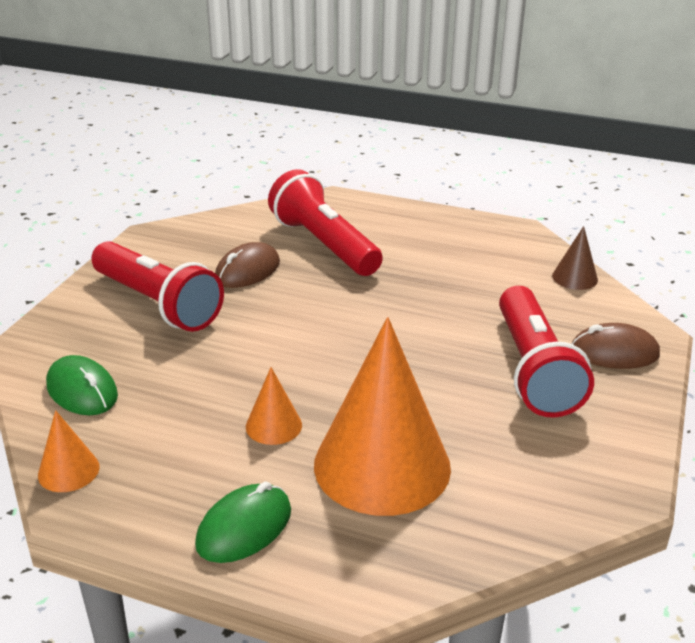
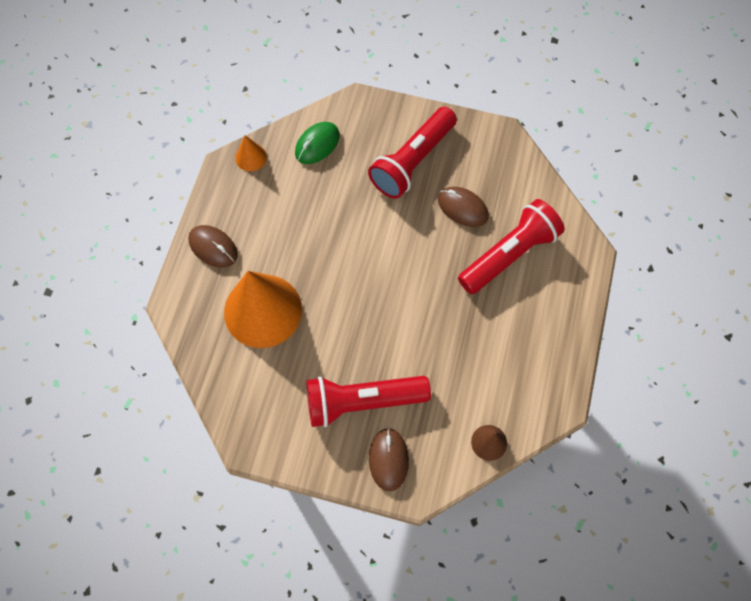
camera: 85 degrees right, 35 degrees up
green mouse [195,481,291,563] -> brown mouse [188,225,238,268]
orange cone [246,367,302,445] -> none

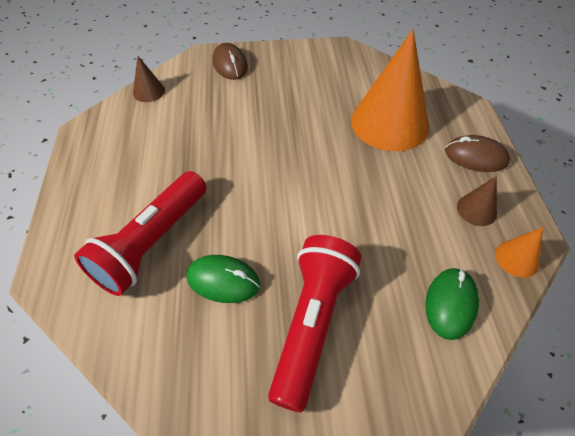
camera: 160 degrees right, 15 degrees down
red flashlight [306,376,431,427] -> none
brown mouse [438,187,488,227] -> green mouse [186,255,260,303]
none -> brown cone [457,176,497,226]

